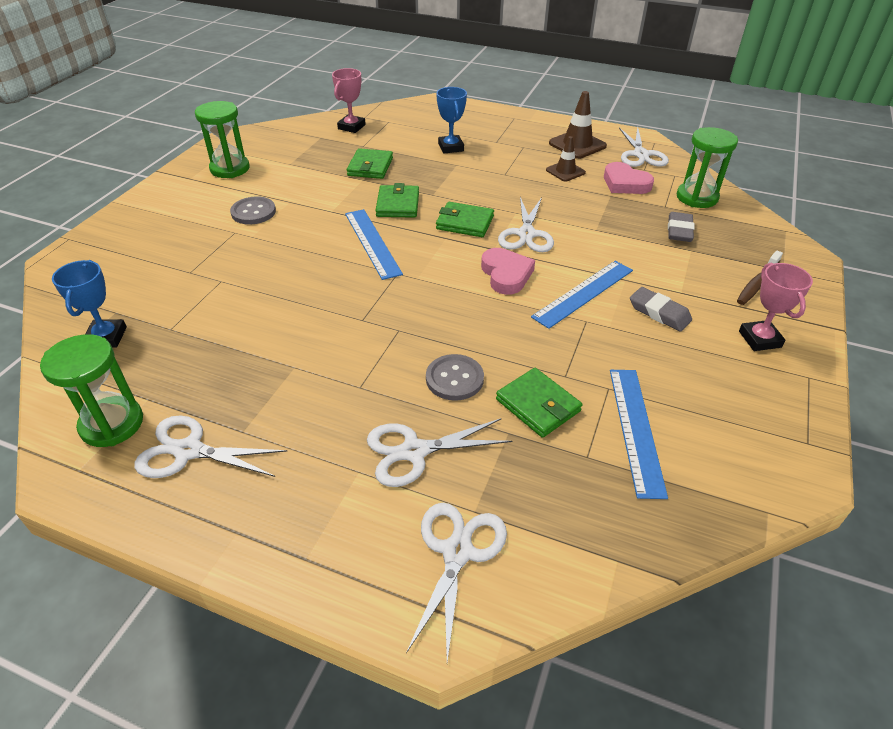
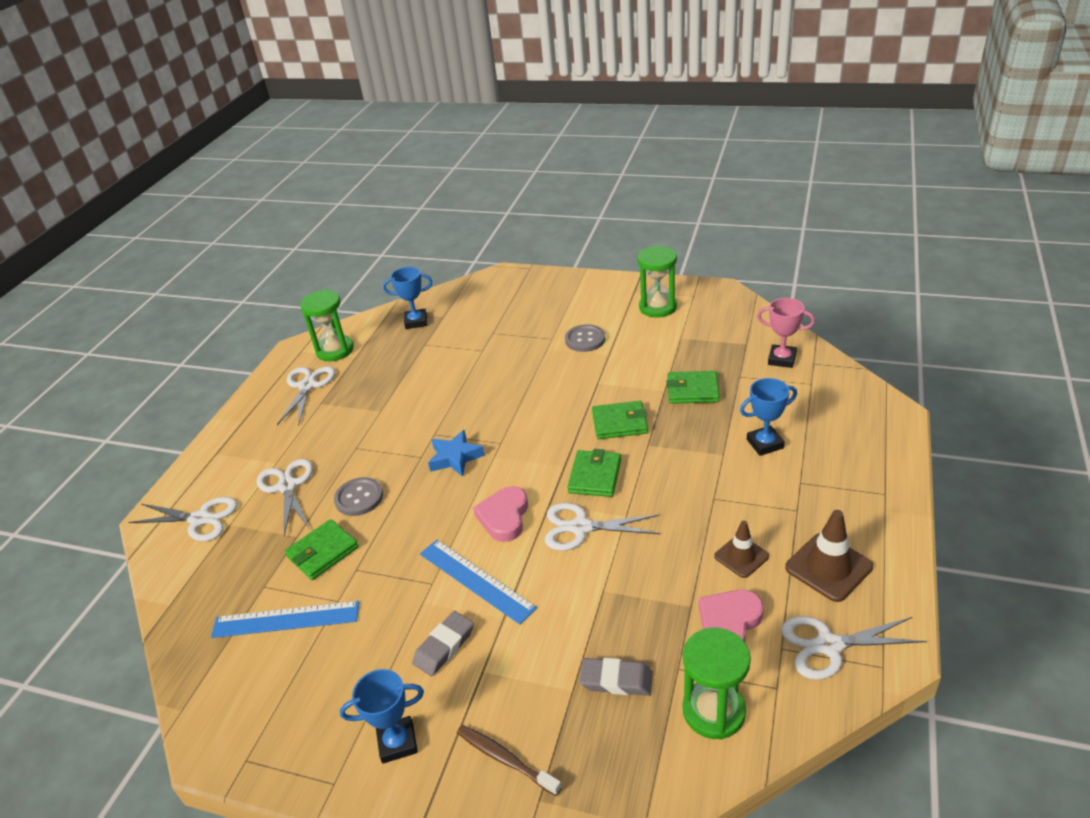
camera: 90 degrees right, 5 degrees down
blue ruler [345,209,403,280] -> none
pink heart [481,248,535,295] -> pink heart turned 120 degrees clockwise [473,486,528,542]
pink trophy [739,263,813,351] -> blue trophy [340,669,424,764]
none -> blue star [428,430,485,477]

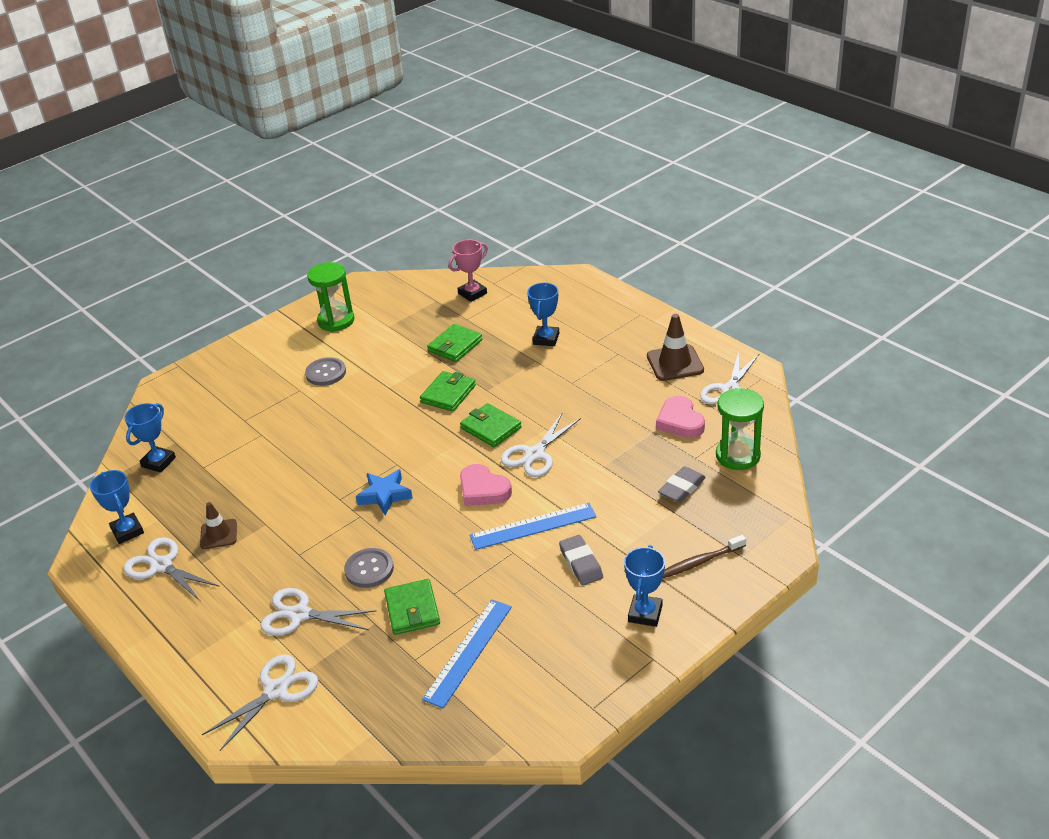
camera: 60 degrees left, 0 degrees up
green hourglass [300,290,354,361] -> blue trophy [90,470,144,544]
brown traffic cone [714,521,769,578] -> brown traffic cone moved to [200,502,237,549]

